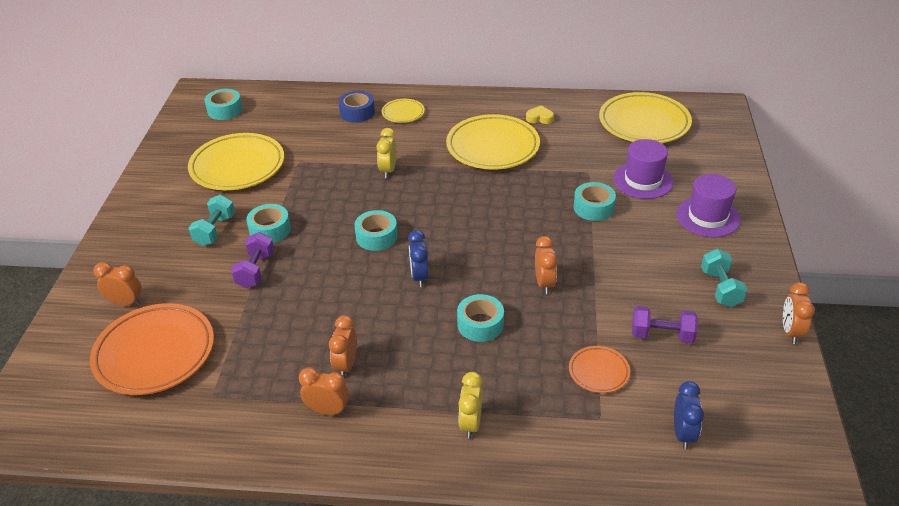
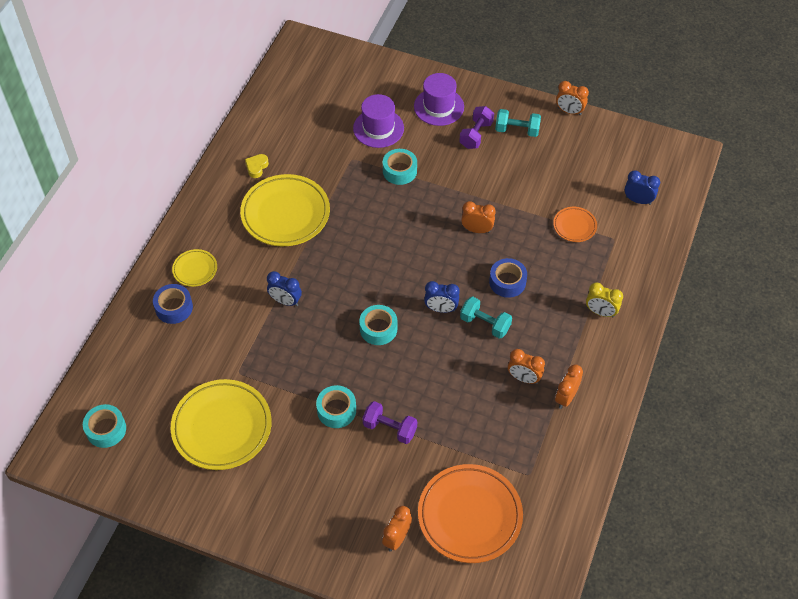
camera: 75 degrees left, 15 degrees up
turquoise dumbbell [189,195,235,246] -> turquoise dumbbell moved to [460,296,512,339]
yellow clock [376,128,397,178] -> blue clock [267,271,302,306]
turquoise tape [457,294,504,342] -> blue tape [489,258,527,298]
yellow plate [599,92,692,143] -> none
purple dumbbell [632,306,698,343] -> purple dumbbell moved to [459,106,494,149]

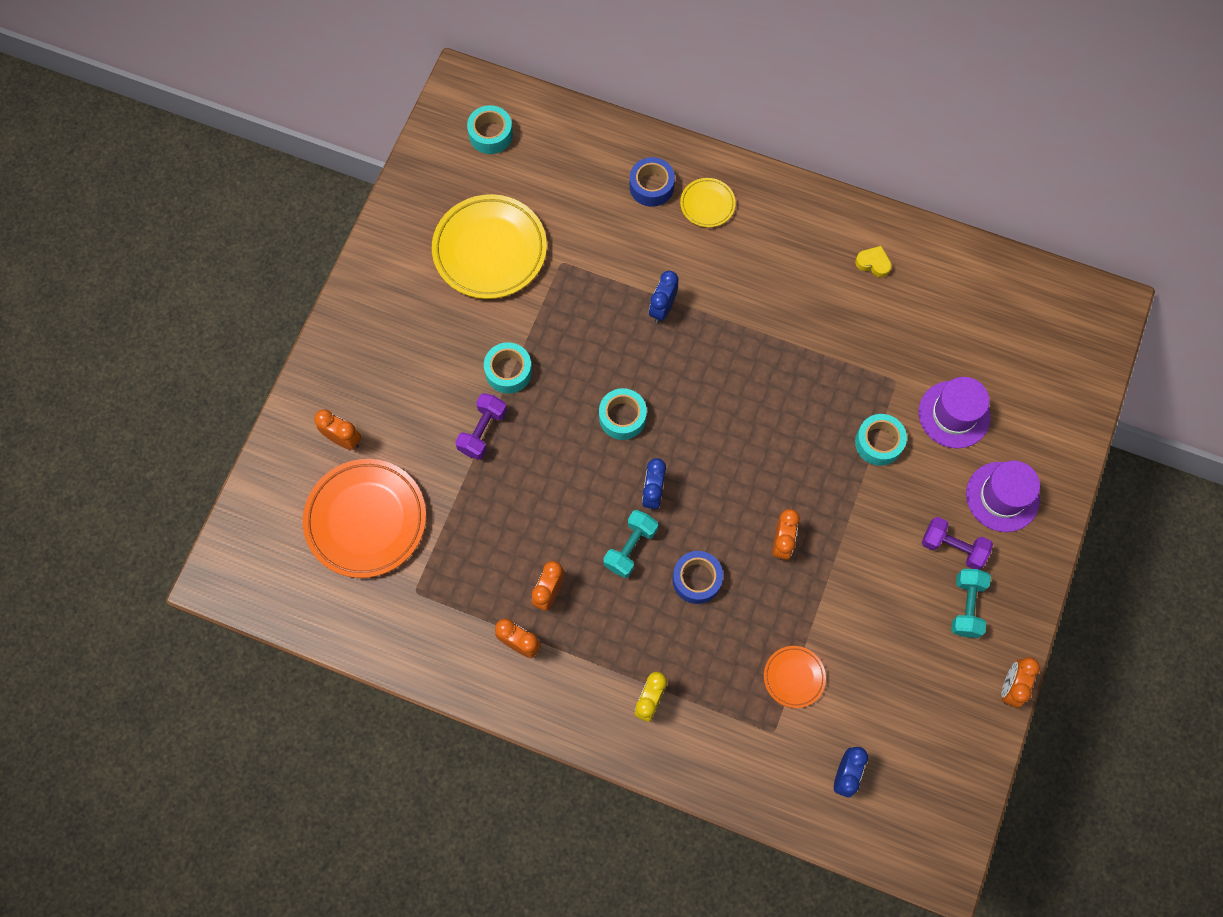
camera: 90 degrees right, 15 degrees up
yellow plate [240,174,330,246] -> none

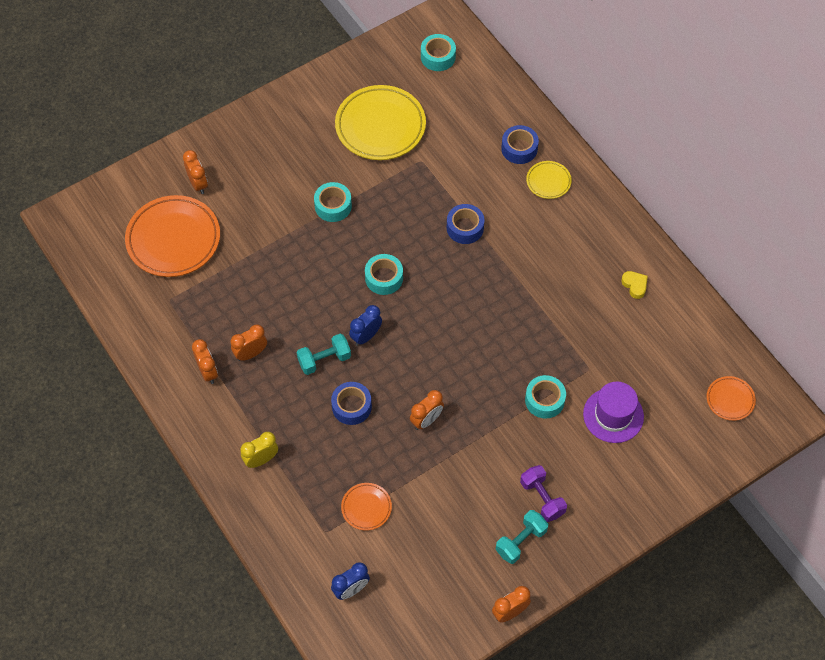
camera: 35 degrees right, 10 degrees down
purple dumbbell [455,393,507,460] -> none
blue clock [649,271,678,323] -> blue tape [447,204,484,244]
purple hat [966,460,1040,532] -> none
none -> orange plate [707,376,756,421]

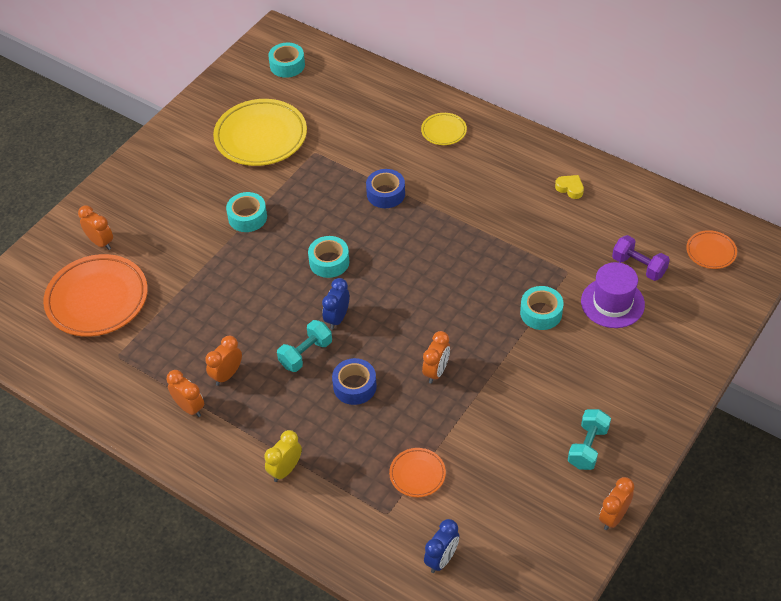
camera: 20 degrees left, 10 degrees down
blue tape [501,125,539,164] -> none
purple dumbbell [520,465,567,522] -> purple dumbbell moved to [612,235,670,281]

